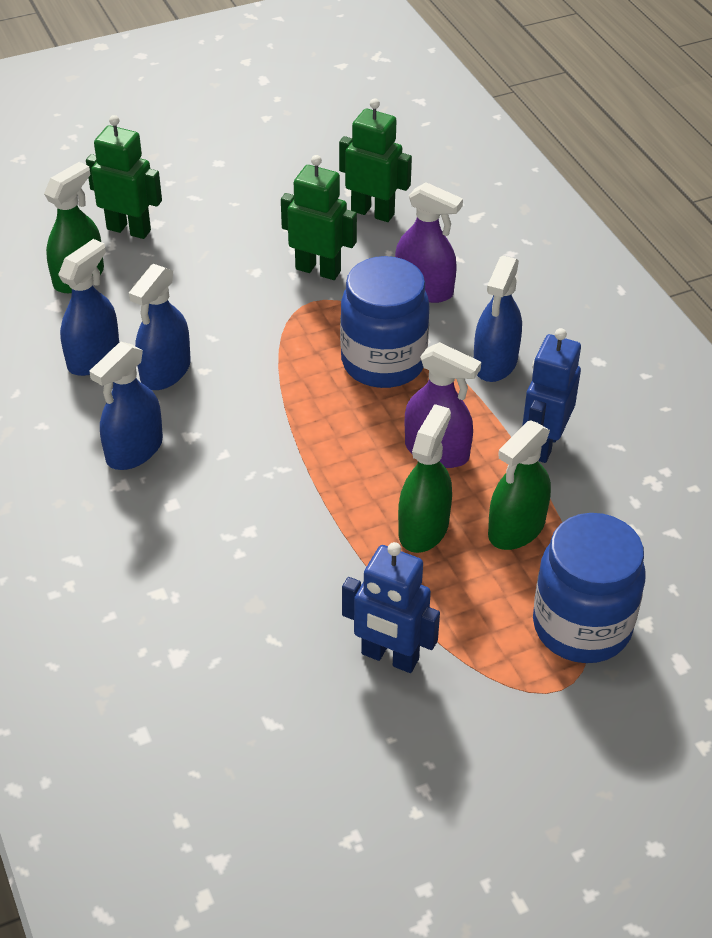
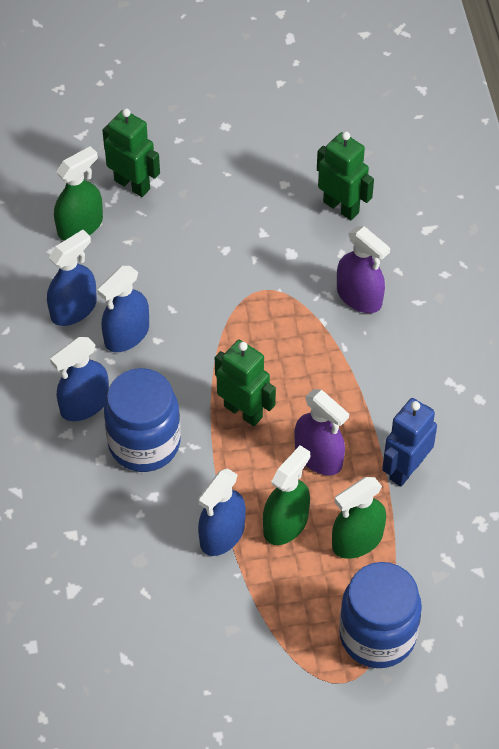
camera: 15 degrees right, 10 degrees up
green robot [281,155,357,280] -> green robot moved to [215,340,276,426]
blue jar [340,256,429,388] -> blue jar moved to [104,368,181,472]
blue robot [342,542,440,673] -> none
blue spray bottle [474,256,522,382] -> blue spray bottle moved to [198,468,246,556]

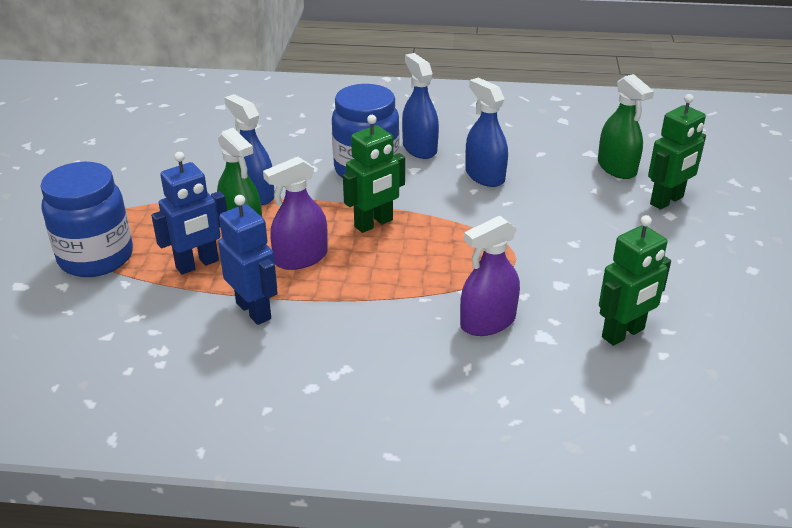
camera: 105 degrees right, 20 degrees down
blue spray bottle [47,230,97,326] -> none
green spray bottle [332,477,386,559] -> blue robot [151,152,227,275]

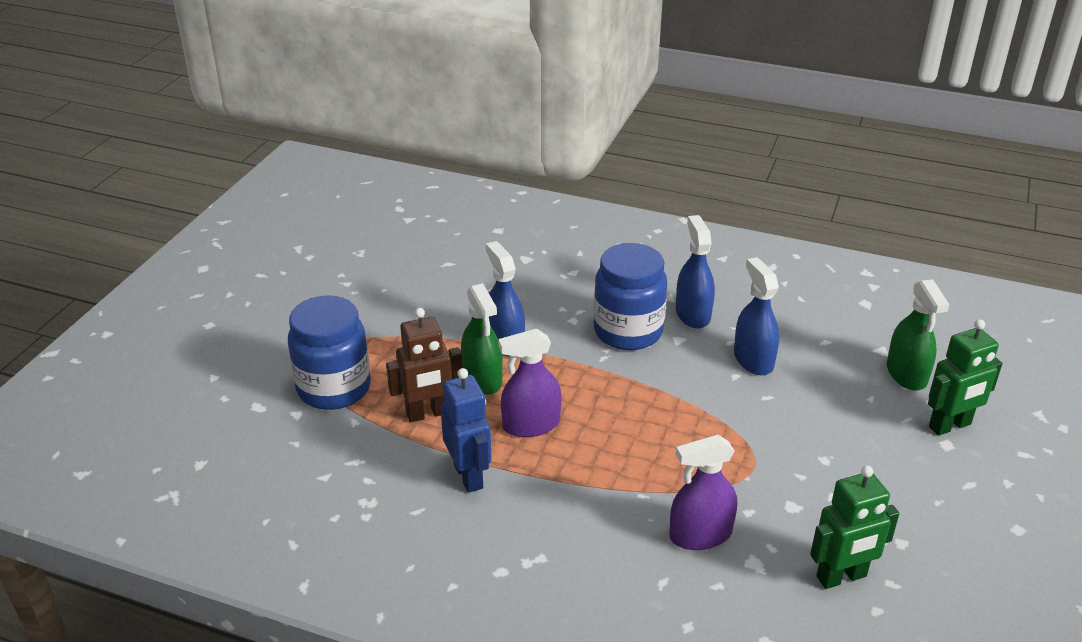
camera: 15 degrees right, 0 degrees up
blue robot [151,152,227,275] -> brown robot [386,308,463,422]
green robot [343,115,405,233] -> none

